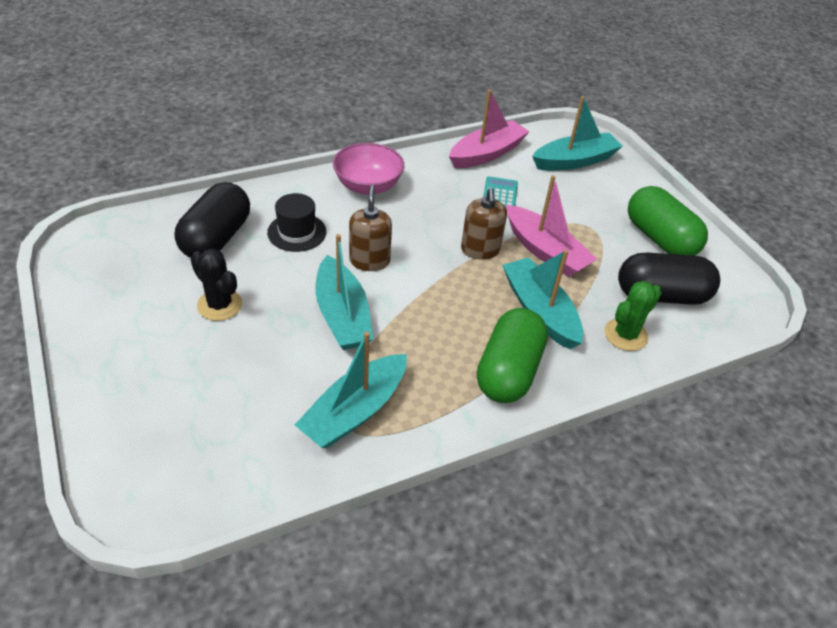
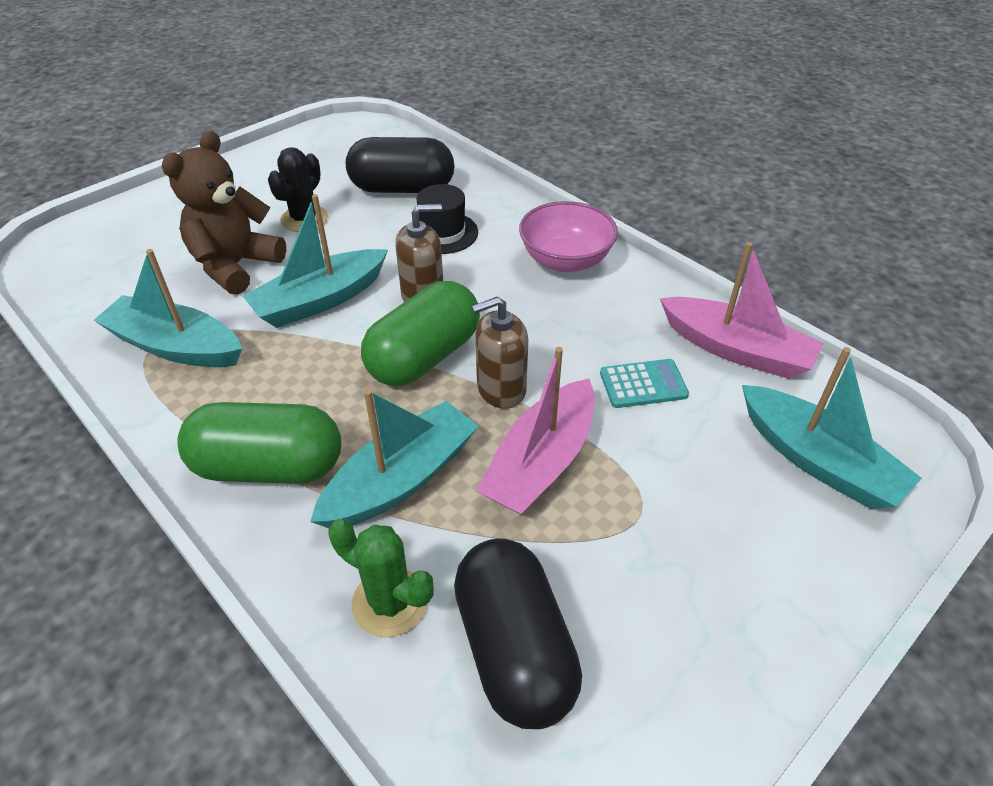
camera: 75 degrees right, 0 degrees up
green capsule [628,186,708,256] -> green capsule moved to [361,281,480,386]
none -> brown teddy bear [161,131,286,295]

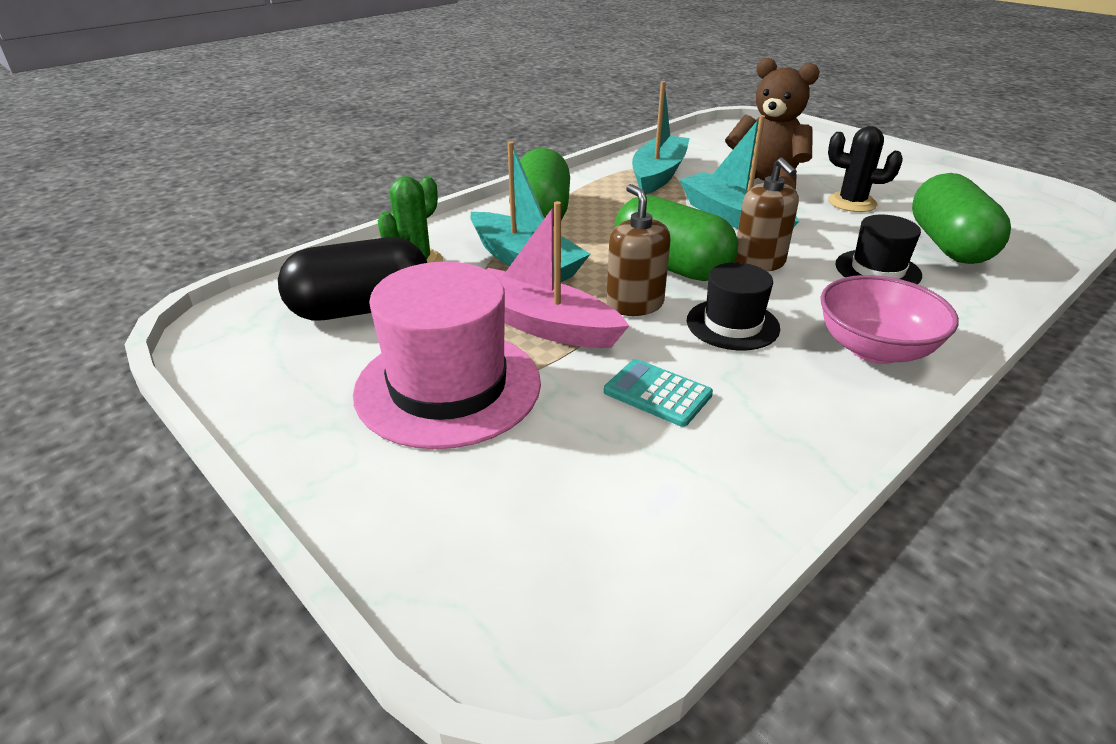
camera: 90 degrees right, 10 degrees down
black capsule [346,137,455,193] -> green capsule [912,173,1011,264]
turquoise calculator [600,359,689,408] -> turquoise calculator turned 135 degrees clockwise [604,359,713,427]
pink boat [660,242,824,379] -> none
turquoise boat [742,347,922,509] -> none
none -> pink hat [353,262,541,449]
none -> black hat [687,263,780,350]

